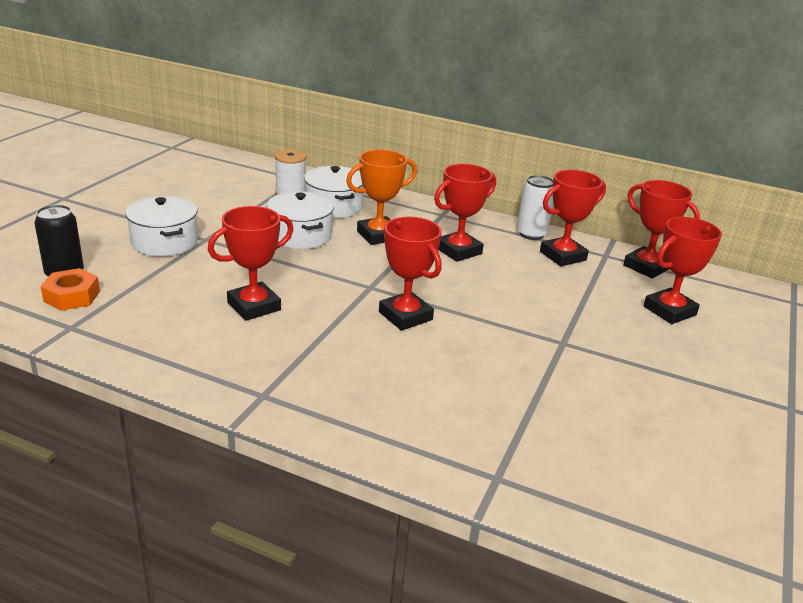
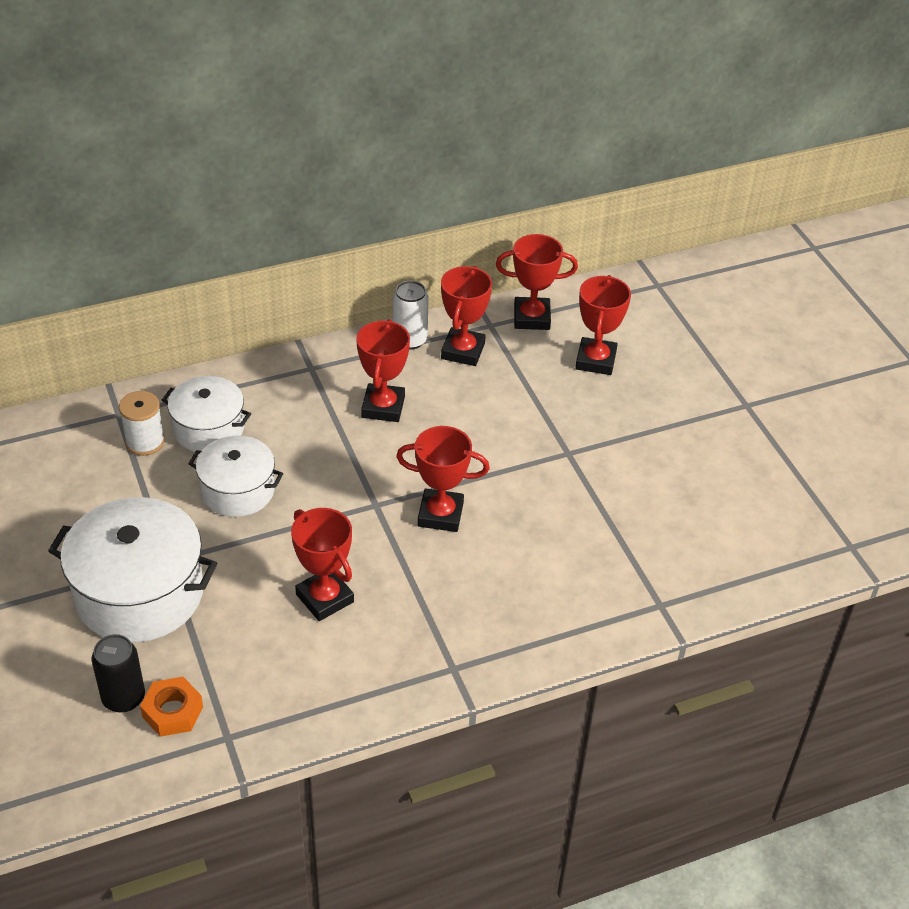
camera: 45 degrees left, 15 degrees up
white pot [125,196,198,256] -> white pot [48,497,217,642], size x1.64
red trophy [208,206,294,321] -> red trophy turned 45 degrees counterclockwise [291,508,354,621]
orange trophy [346,150,417,245] -> none

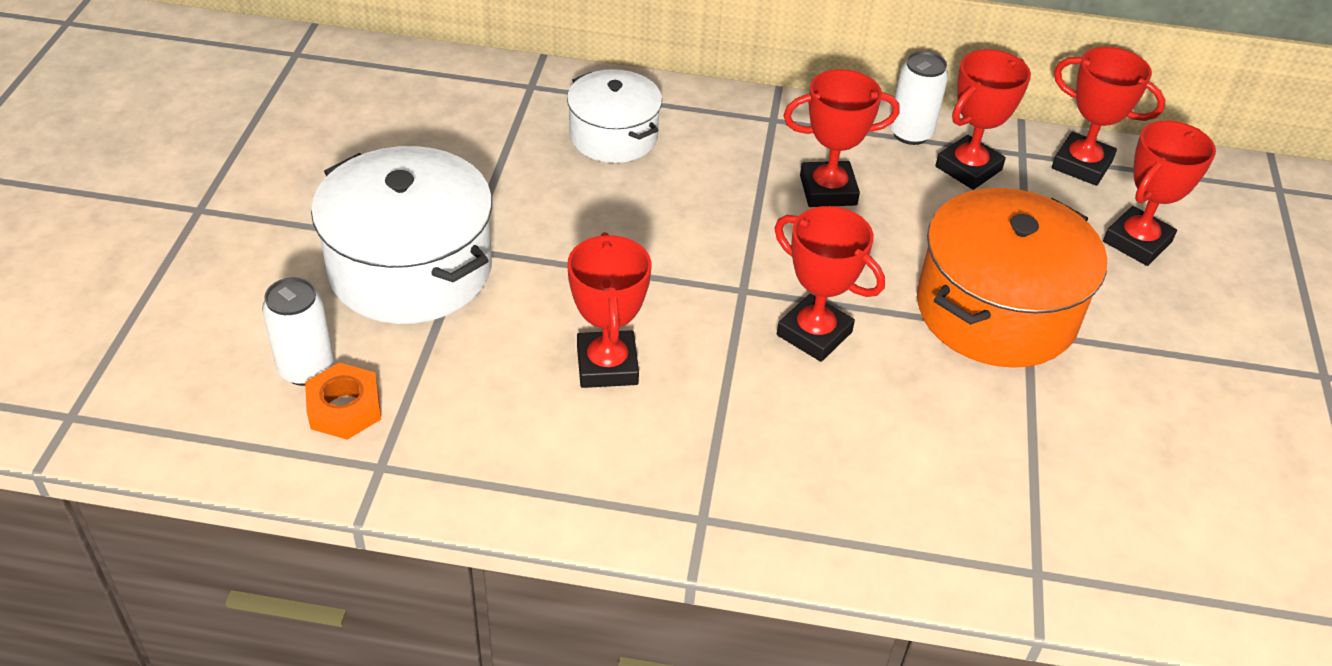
camera: 30 degrees right, 0 degrees up
black can [92,634,145,713] -> white can [262,277,334,386]
white spool [119,391,165,456] -> none
white pot [188,436,283,517] -> none
red trophy [356,319,410,422] -> red trophy turned 45 degrees clockwise [783,69,900,207]
none -> orange pot [917,188,1107,368]

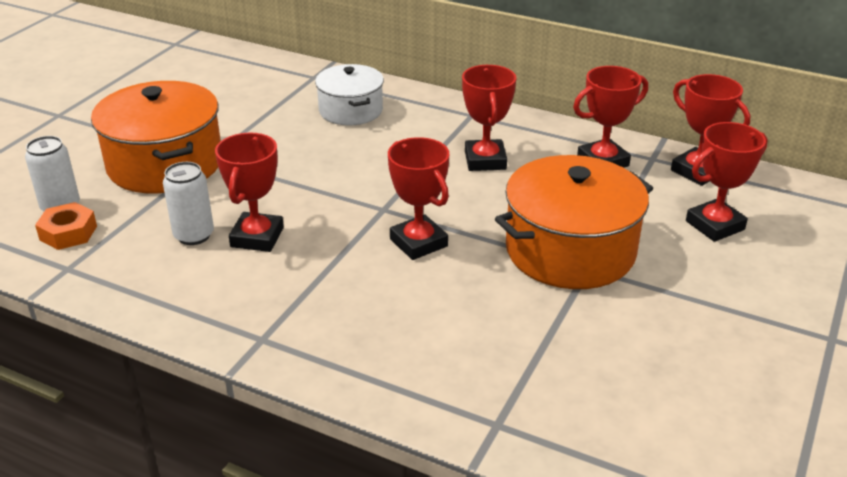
camera: 20 degrees right, 10 degrees down
white pot [311,146,492,324] -> orange pot [91,81,221,194]
red trophy [783,69,900,207] -> red trophy turned 75 degrees clockwise [462,65,516,171]
white can [890,51,948,145] -> white can moved to [163,162,214,245]

